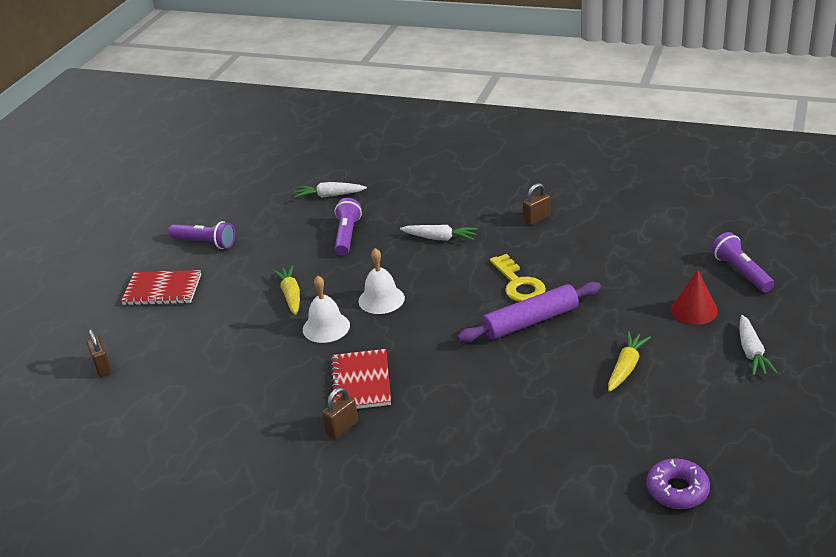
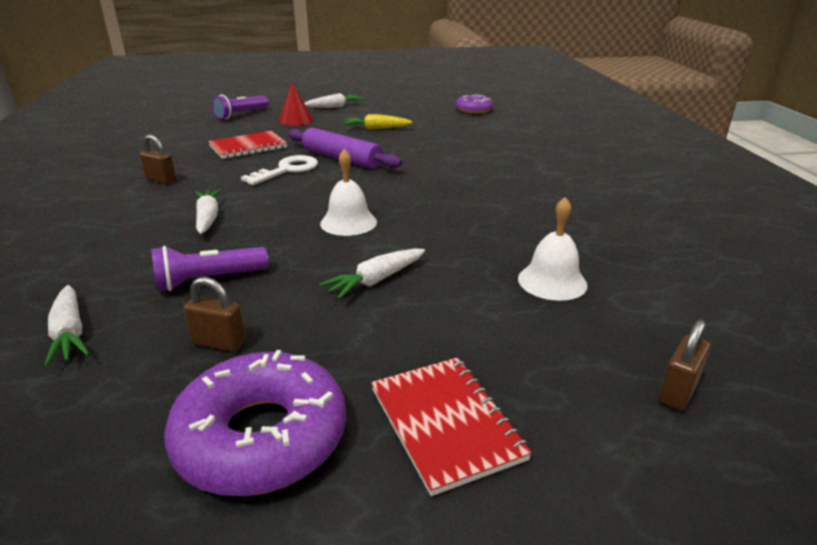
camera: 120 degrees left, 5 degrees down
purple flashlight [169,221,235,249] -> purple donut [164,350,346,496]
yellow carrot [273,265,300,315] -> white carrot [320,248,425,299]
white bell [303,276,350,343] -> white bell moved to [518,197,588,301]
brown padlock [322,387,358,439] -> brown padlock moved to [184,277,246,352]
red notebook [331,349,391,409] -> red notebook moved to [208,131,287,159]
yellow key [490,254,546,302] -> white key [241,155,318,185]

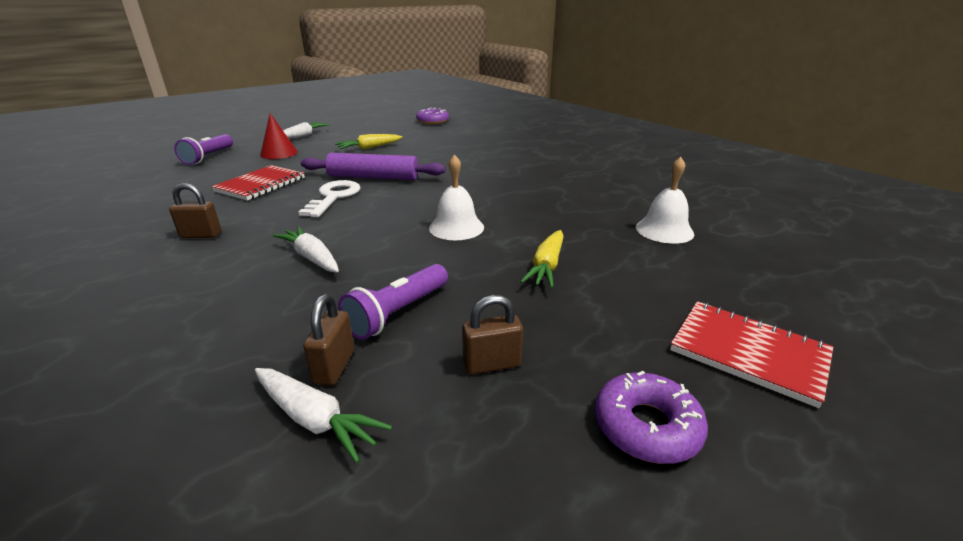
camera: 30 degrees left, 0 degrees up
purple donut [164,350,346,496] -> purple donut [595,371,708,464], size x0.60
white carrot [320,248,425,299] -> yellow carrot [520,230,564,288]
brown padlock [659,320,710,411] -> brown padlock moved to [303,294,354,386]

